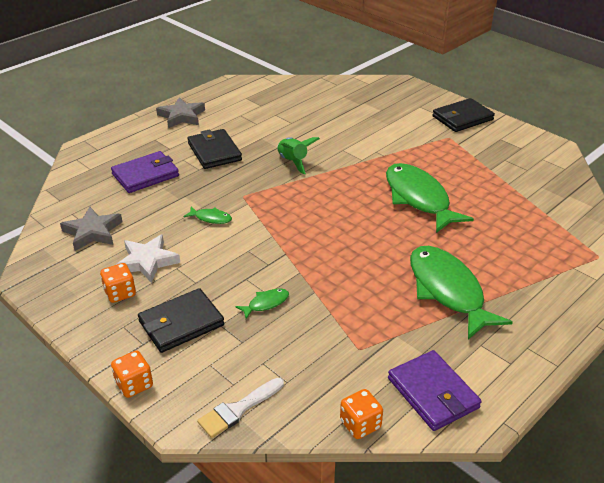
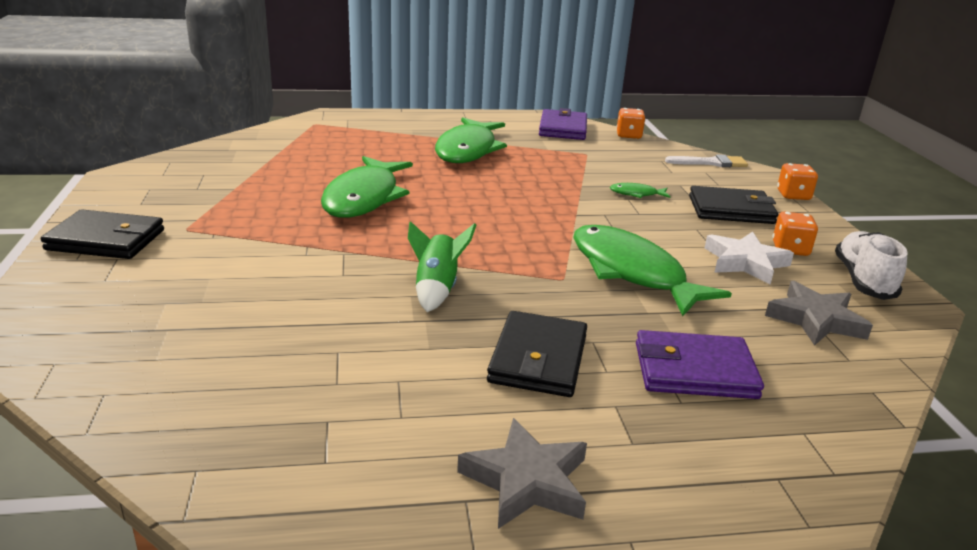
camera: 145 degrees left, 10 degrees down
green fish [183,207,232,224] -> green fish [573,225,732,316], size x2.41
none -> white shoe [835,231,908,300]

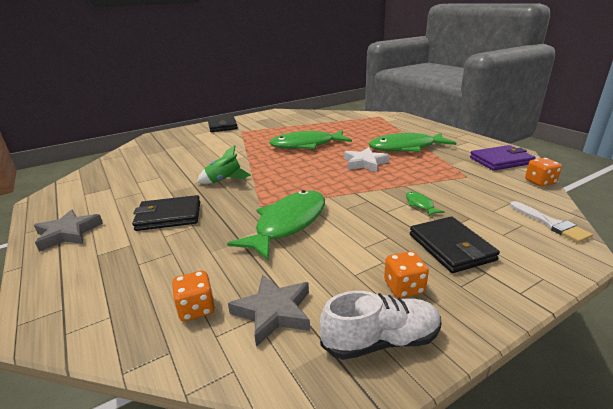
camera: 70 degrees right, 0 degrees up
purple wallet [636,330,764,399] -> none
white star [705,232,794,285] -> white star moved to [344,147,390,172]
orange dice [777,163,818,200] -> orange dice moved to [172,271,215,321]

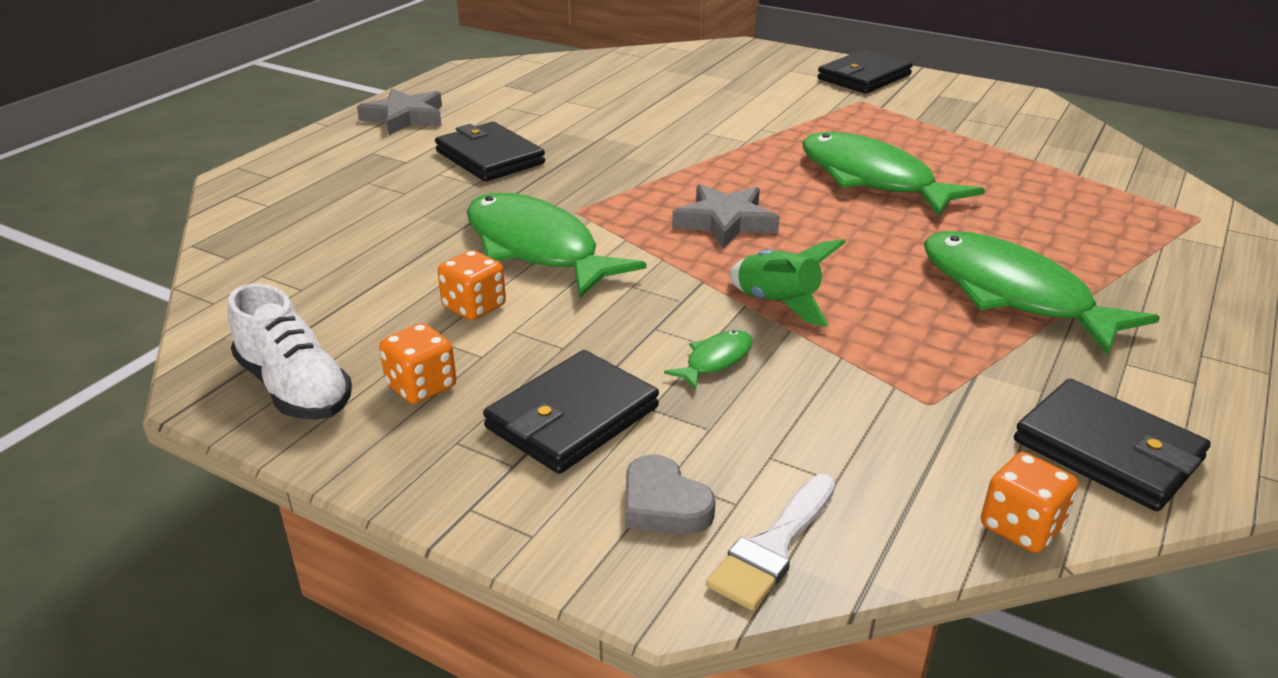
camera: 60 degrees right, 5 degrees up
orange dice [172,271,215,321] -> orange dice moved to [438,250,506,320]
green rocket [197,145,251,184] -> green rocket moved to [729,239,846,327]
green fish [227,190,325,260] -> green fish turned 135 degrees counterclockwise [467,193,647,298]
grey star [228,275,310,347] -> grey star moved to [672,184,780,249]
white star [344,147,390,172] -> none
purple wallet [470,145,536,171] -> black wallet [1014,379,1211,511]
none -> grey heart [625,454,715,535]

